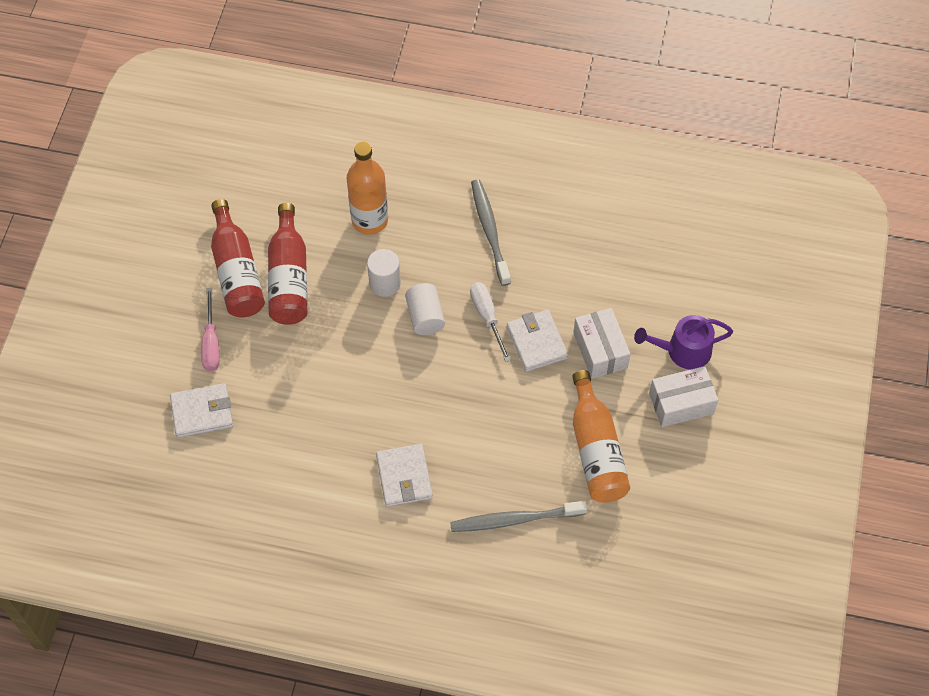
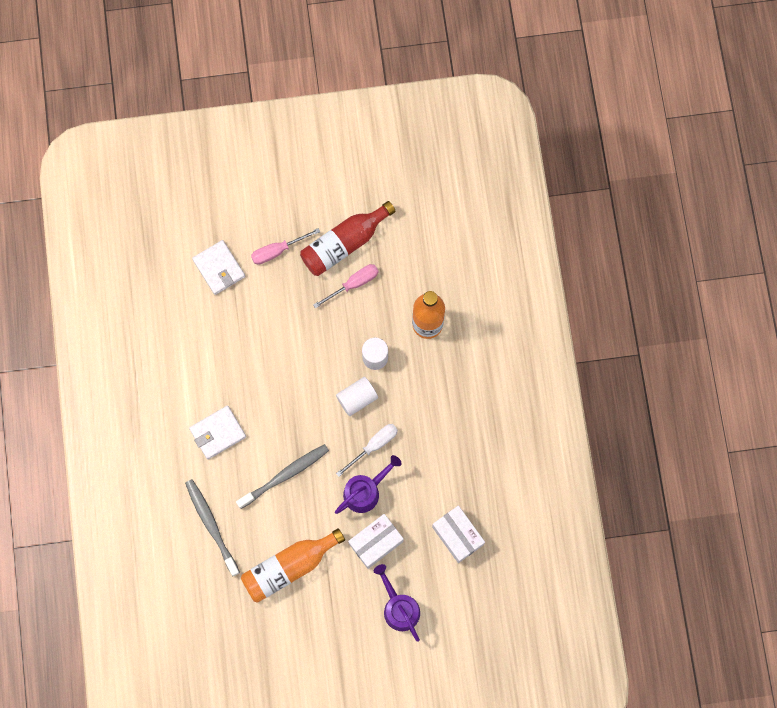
camera: 70 degrees right, 15 degrees up
red bottle [268,203,308,325] -> pink screwdriver [313,264,378,309]
grey toothbrush [471,179,511,286] -> grey toothbrush moved to [236,444,329,509]
white wallet [507,310,568,372] -> purple watering can [335,455,402,514]
white box [649,366,718,427] -> white box moved to [432,506,485,563]

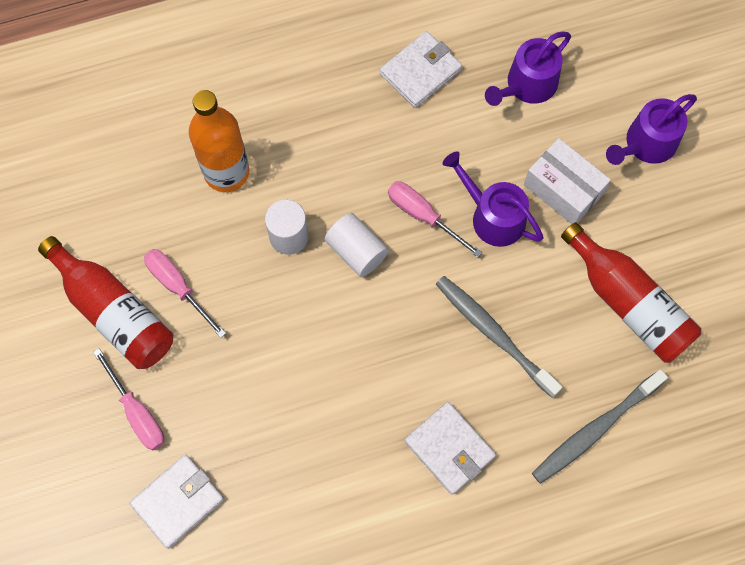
camera: 100 degrees left, 5 degrees down
orange bottle [241,528,345,603] -> red bottle [561,222,701,363]
white screwdriver [336,424,398,477] -> pink screwdriver [388,181,482,258]
white box [432,506,485,563] -> purple watering can [485,32,571,106]
none -> white wallet [380,31,462,108]

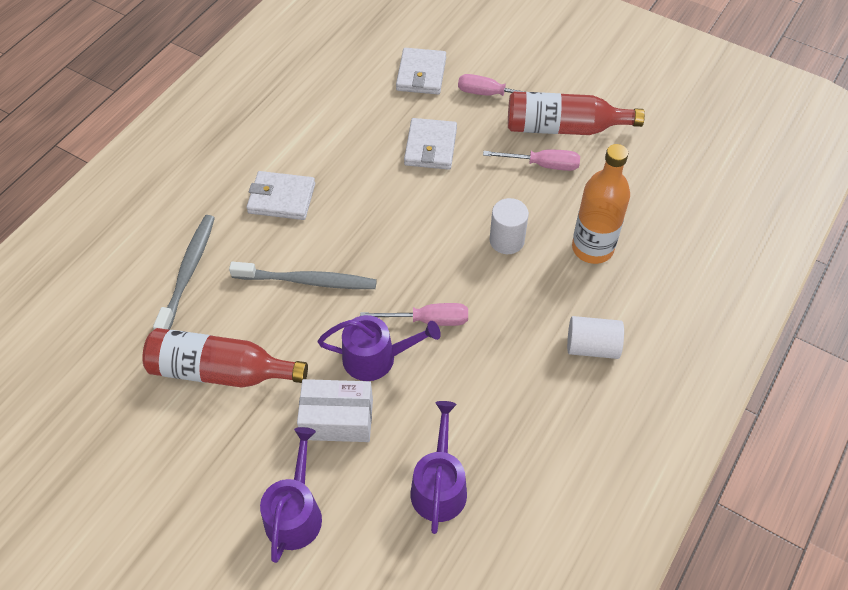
camera: 140 degrees right, 15 degrees down
white cylinder [325,213,389,277] -> white cylinder moved to [567,316,624,359]
white wallet [380,31,462,108] -> white wallet moved to [404,118,457,170]

